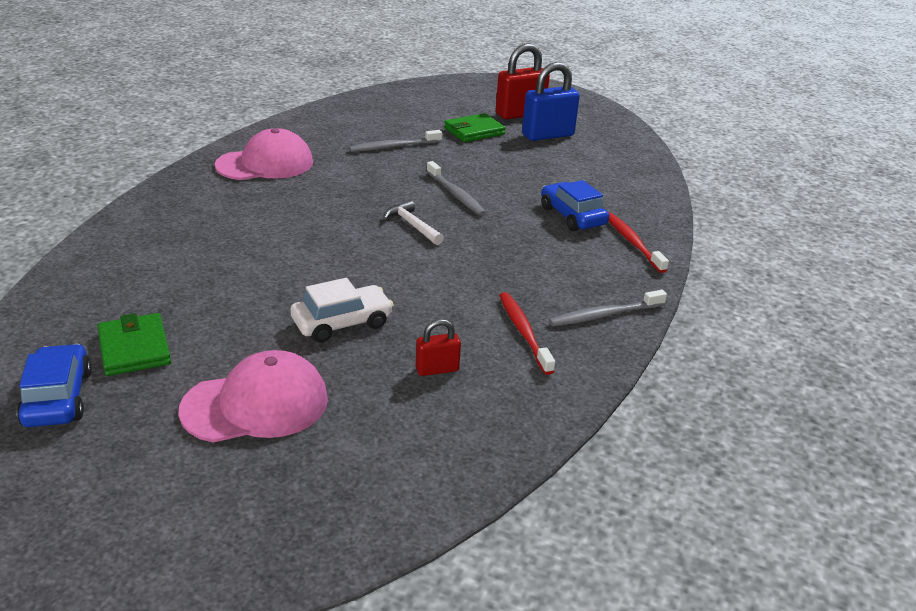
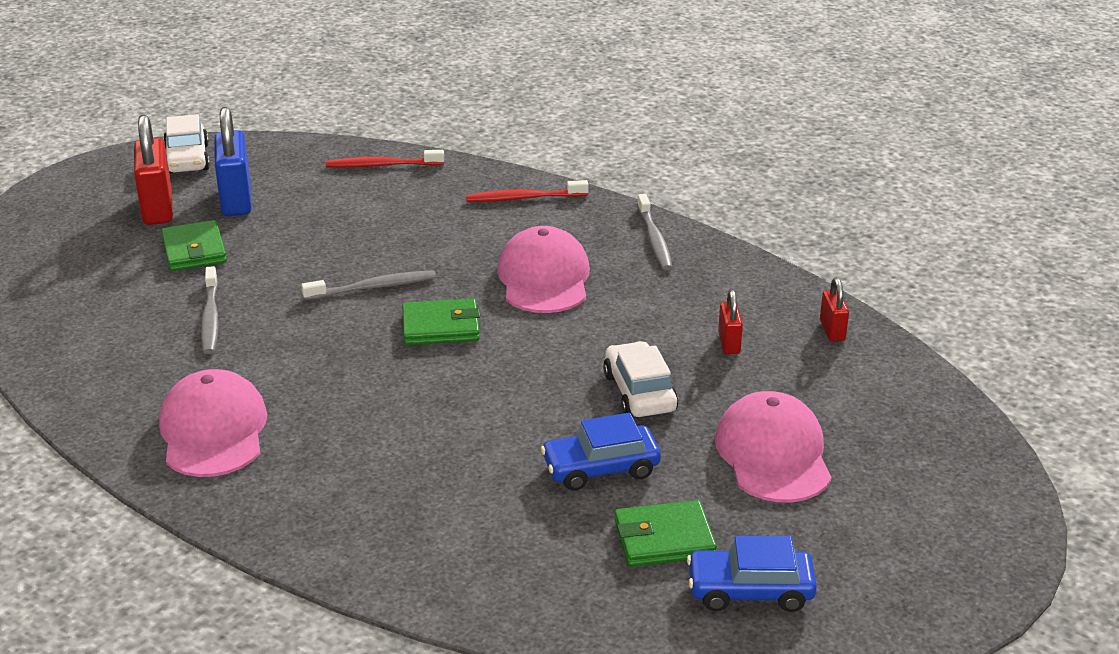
camera: 75 degrees left, 0 degrees up
white hammer [383,200,444,245] -> green wallet [402,299,480,345]
red toothbrush [499,292,555,375] -> red toothbrush moved to [326,150,444,168]
blue car [541,180,609,231] -> blue car moved to [541,413,661,491]
none -> white car [163,114,210,174]
none -> pink cap [497,226,590,313]
none -> red padlock [820,278,849,342]

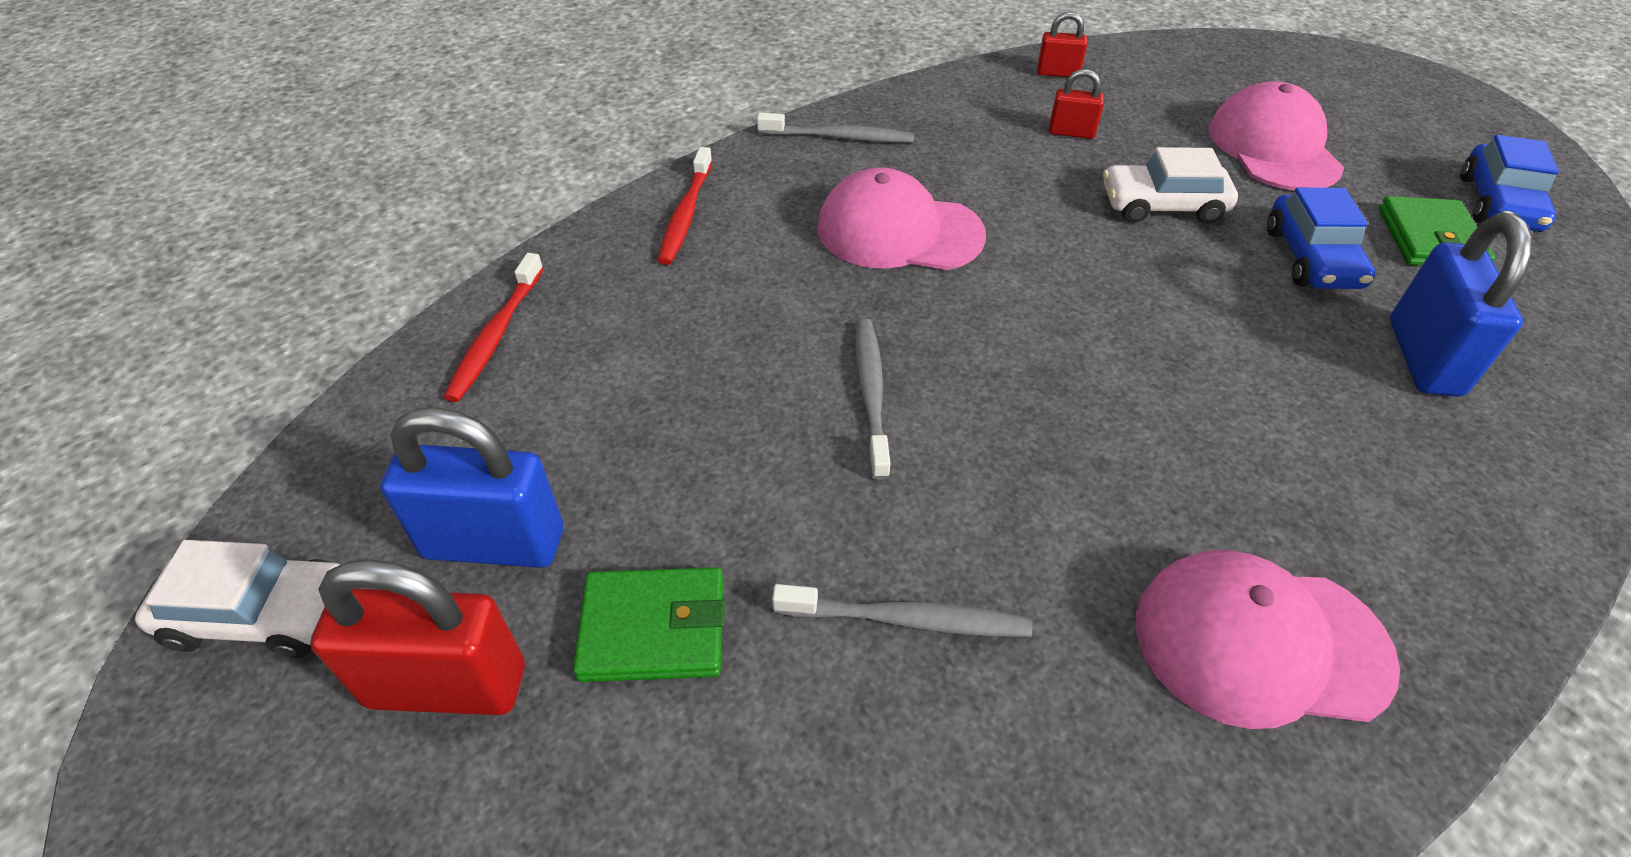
camera: 75 degrees left, 15 degrees up
green wallet [402,299,480,345] -> none
pink cap [715,391,832,502] -> pink cap turned 75 degrees clockwise [1209,81,1344,191]
none -> blue padlock [1390,213,1532,397]

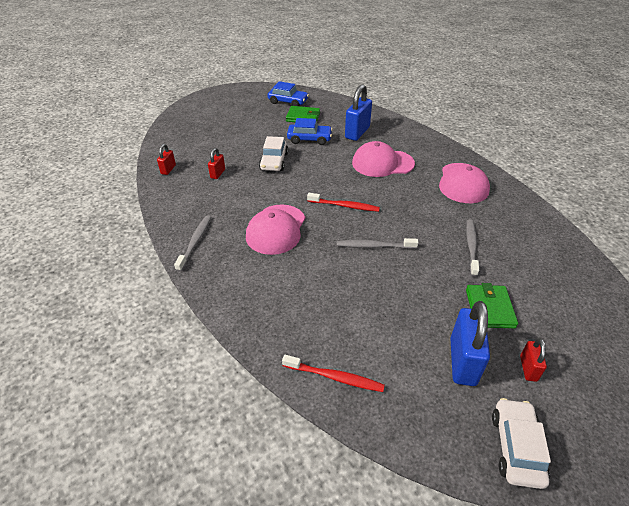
camera: 85 degrees left, 5 degrees down
red padlock [310,559,525,715] -> red padlock [520,338,547,382], size x0.52
red toothbrush [658,147,713,265] -> red toothbrush moved to [307,193,380,212]
pink cap [1209,81,1344,191] -> pink cap moved to [352,141,415,177]
blue padlock [1390,213,1532,397] -> blue padlock turned 75 degrees counterclockwise [345,84,372,141]

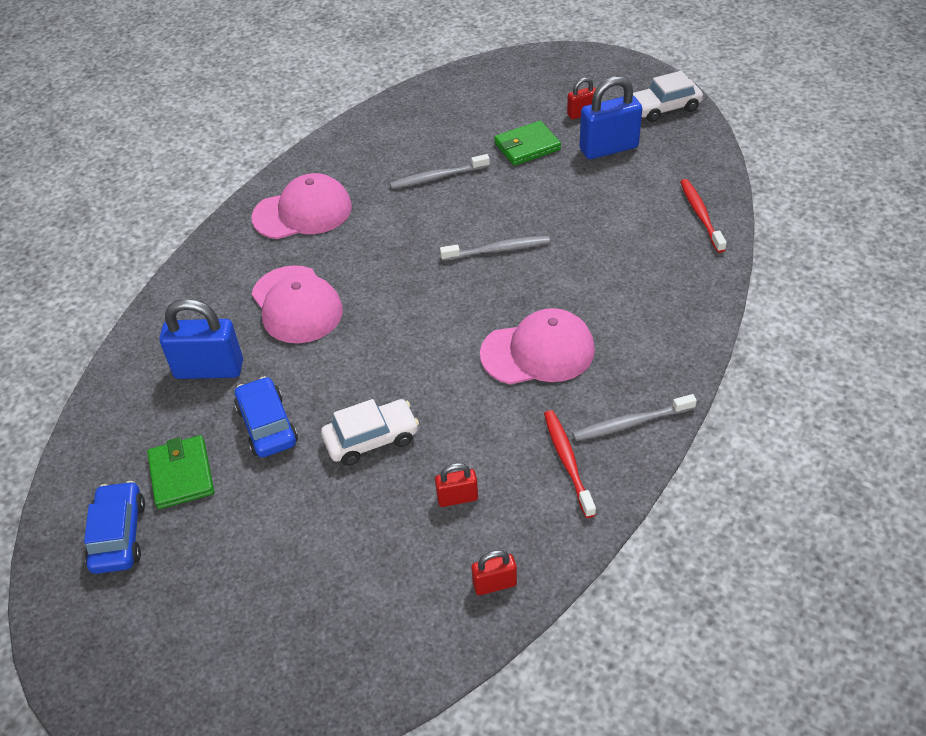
camera: 115 degrees left, 5 degrees up
red toothbrush [307,193,380,212] -> red toothbrush moved to [544,410,596,518]
grey toothbrush [337,238,419,249] -> grey toothbrush turned 75 degrees counterclockwise [440,236,550,261]

